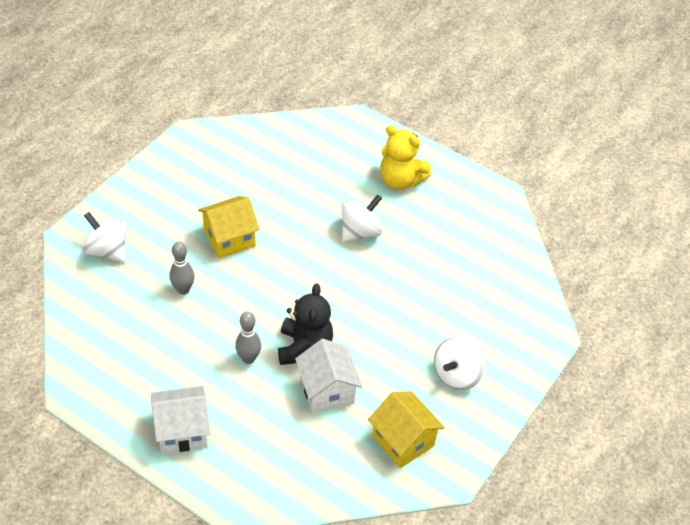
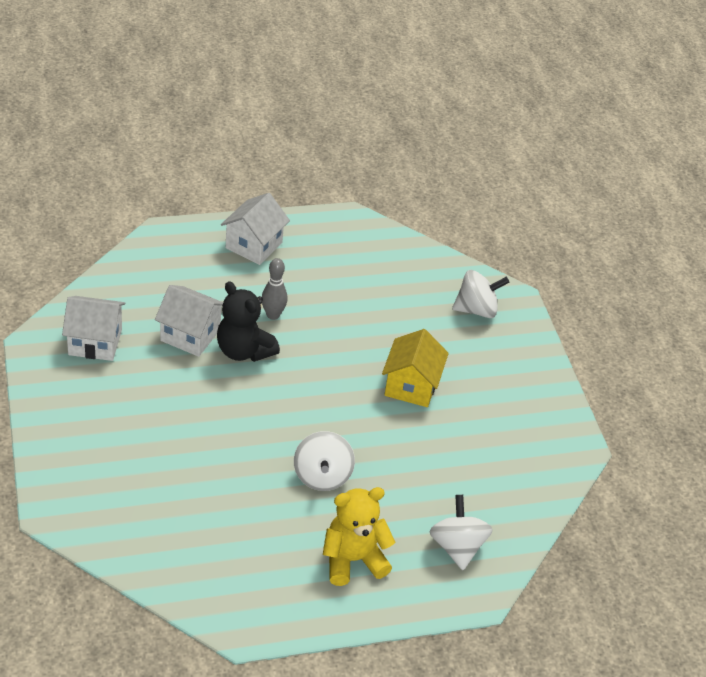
camera: 130 degrees right, 5 degrees down
grey bowling pin [169,242,194,295] -> none
yellow house [368,392,445,468] -> white house [62,296,126,361]
white spinning top [434,336,485,391] -> white spinning top moved to [429,495,493,570]

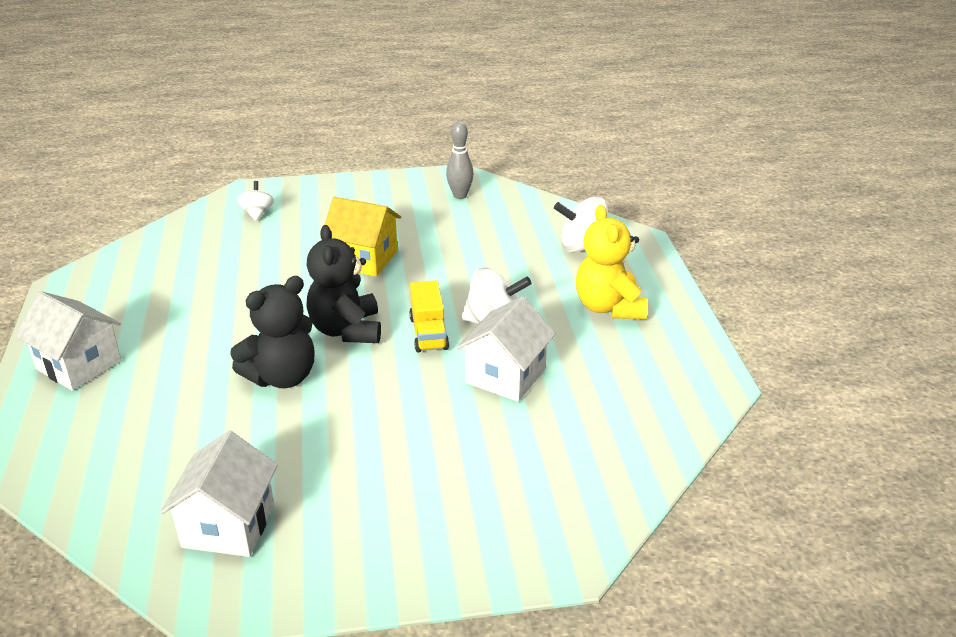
camera: 80 degrees left, 10 degrees down
white house [155,285,223,357] -> white house moved to [457,296,556,402]
grey bowling pin [262,258,288,320] -> grey bowling pin moved to [446,121,474,199]
white spinning top [452,270,509,318] -> white spinning top [237,181,274,221], size x0.60
none -> black teddy bear [306,225,381,343]
none -> yellow truck [409,280,449,353]

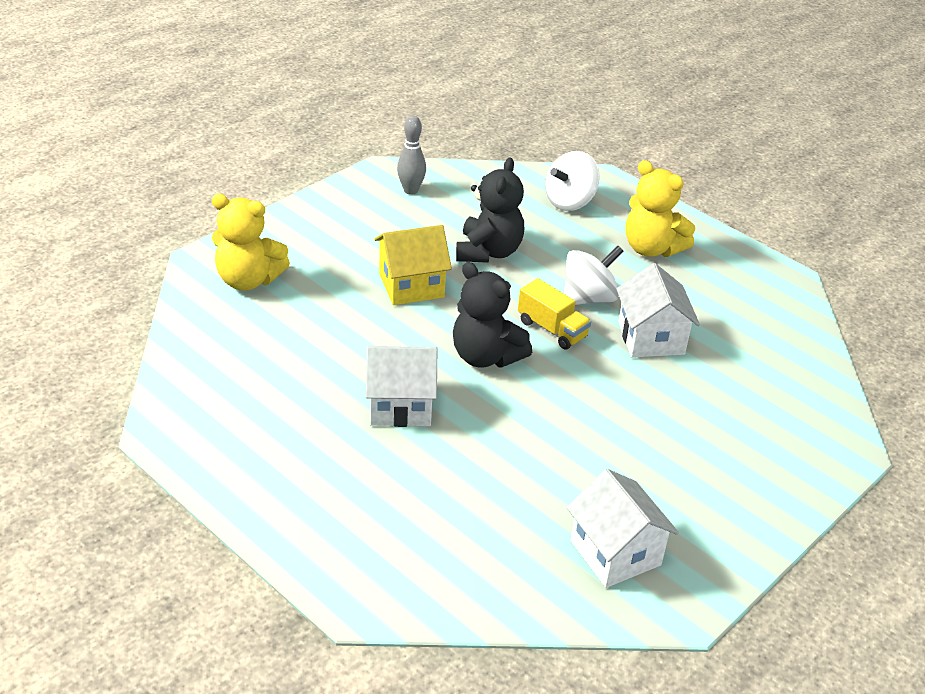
camera: 40 degrees left, 5 degrees up
white house [15,291,121,391] -> white house moved to [366,346,437,427]
black teddy bear [230,276,315,388] -> black teddy bear moved to [456,157,524,263]
white spinning top [237,181,274,221] -> yellow teddy bear [212,193,290,291]

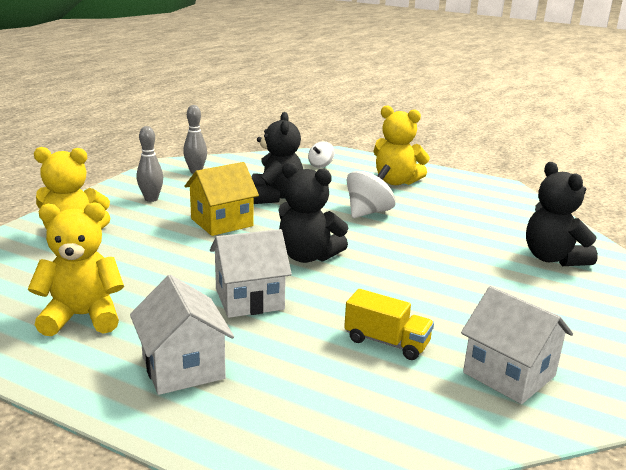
camera: 15 degrees left, 15 degrees down
yellow truck [518,278,591,350] -> yellow truck moved to [344,289,434,360]
white spinning top [545,151,600,211] -> white spinning top [308,141,335,168], size x0.60
white house [616,263,700,358] -> white house moved to [130,275,234,395]
none -> yellow teddy bear [28,202,124,336]
none -> grey bowling pin [137,126,163,202]
none -> black teddy bear [526,162,598,266]

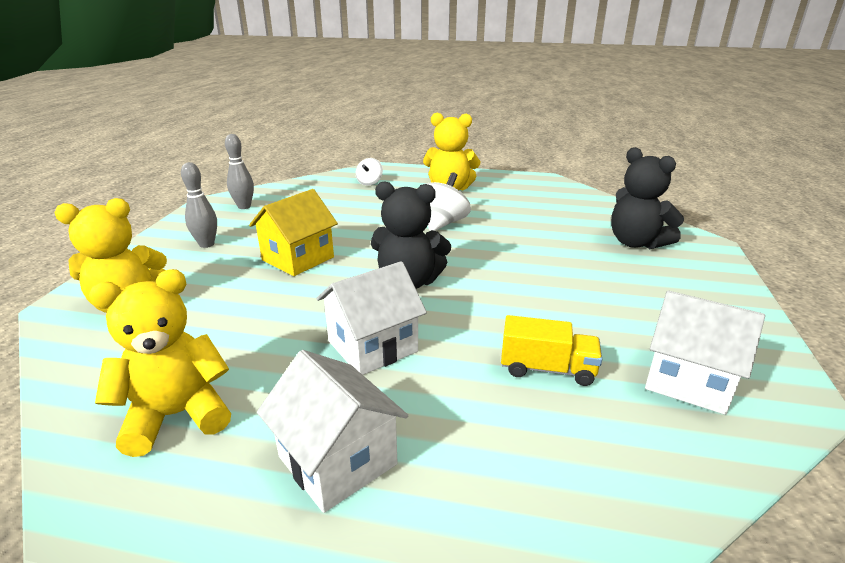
camera: 15 degrees left, 5 degrees up
black teddy bear [251,112,303,204] -> none

